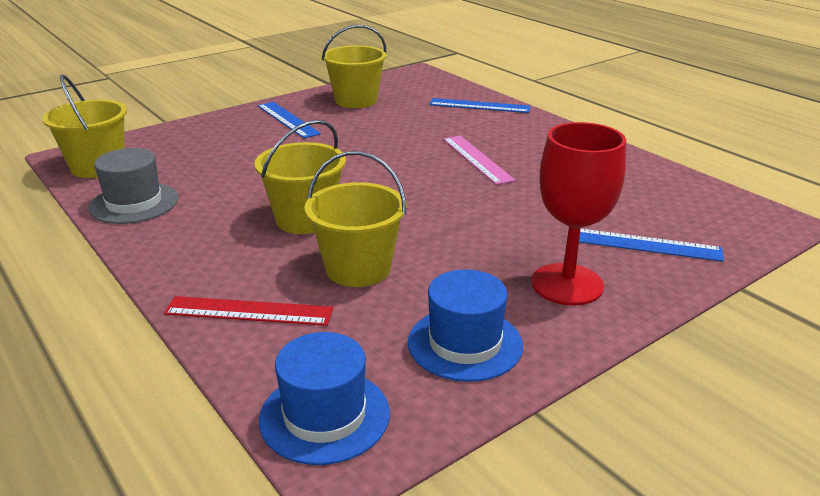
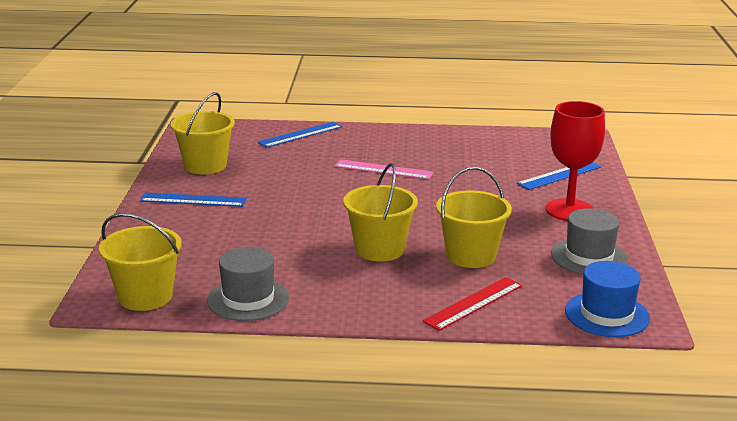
camera: 50 degrees left, 5 degrees down
blue hat [408,269,523,382] -> grey hat [551,208,628,274]

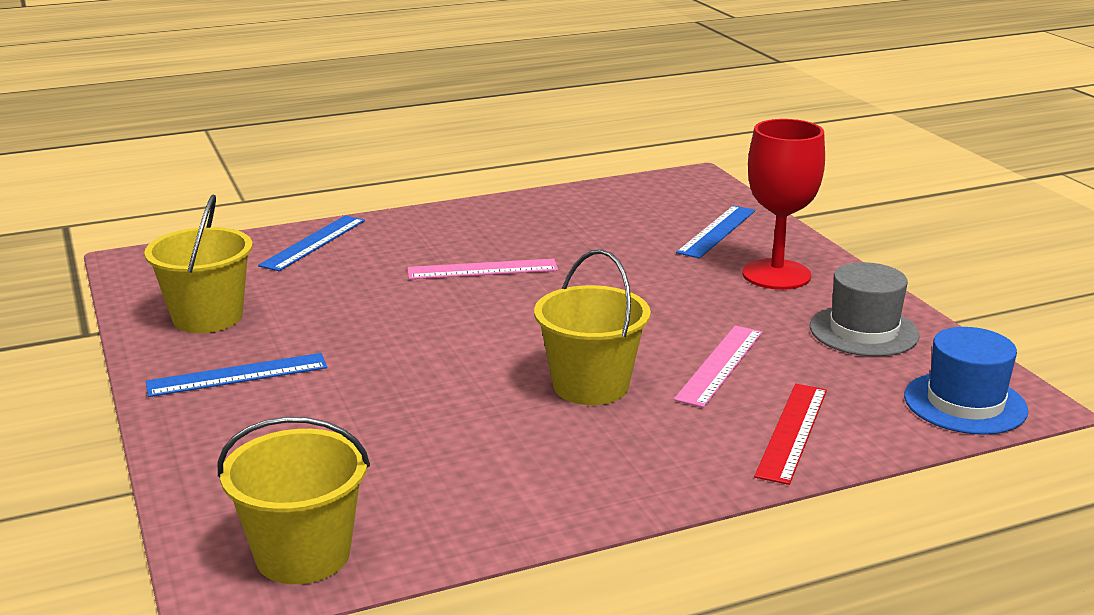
camera: 25 degrees left, 0 degrees up
grey hat [207,247,289,321] -> none
yellow bucket [436,167,512,268] -> pink ruler [674,325,763,408]

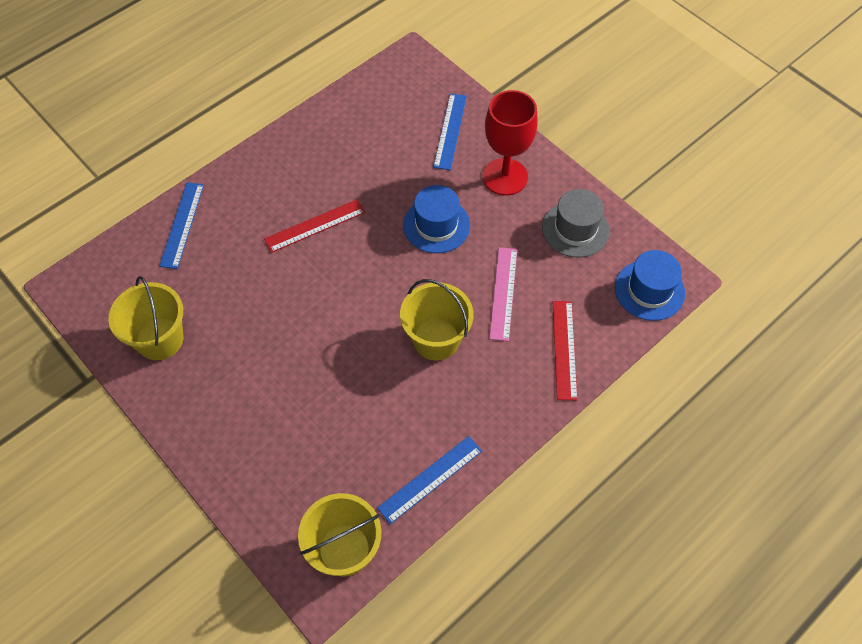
camera: 20 degrees left, 35 degrees up
blue ruler [146,353,327,397] -> blue ruler moved to [377,436,482,524]
pink ruler [407,259,558,279] -> red ruler [264,199,365,253]
none -> blue hat [403,185,470,253]

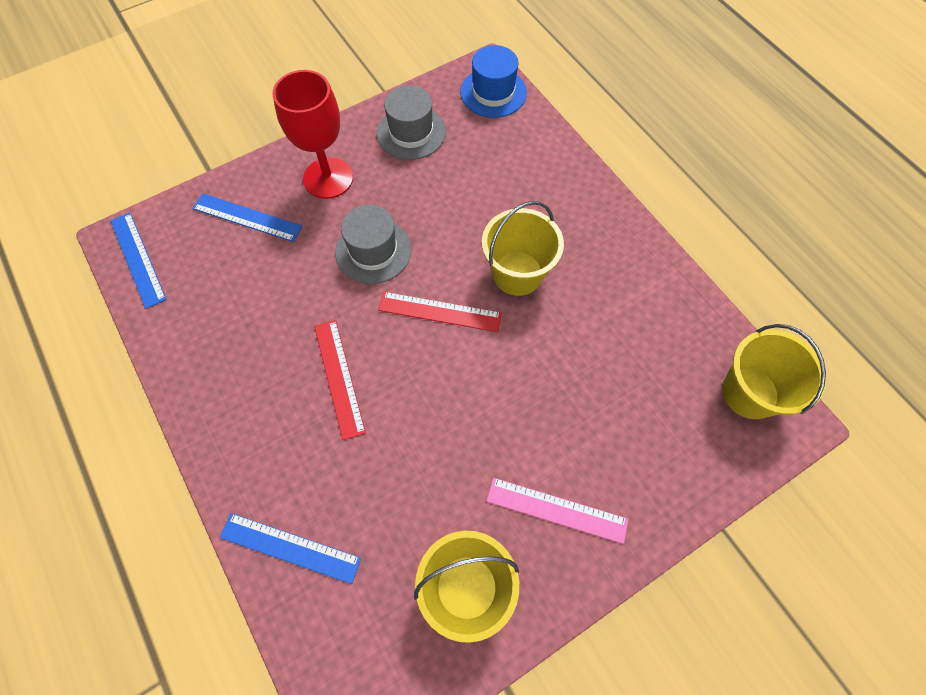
camera: 80 degrees left, 5 degrees up
blue ruler [377,436,482,524] -> blue ruler moved to [111,213,167,309]
blue hat [403,185,470,253] -> grey hat [335,205,411,284]
pink ruler [489,247,517,341] -> pink ruler moved to [487,478,629,544]
red ruler [553,301,578,400] -> red ruler moved to [378,292,502,332]

